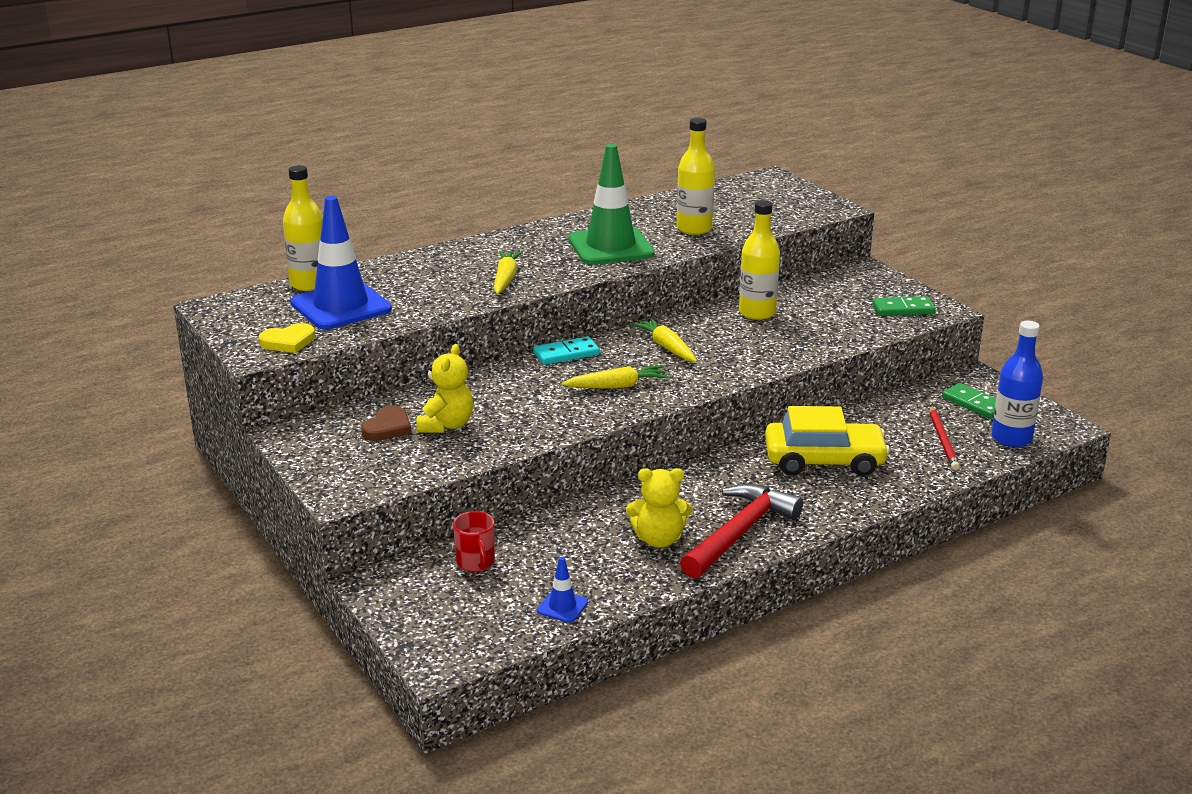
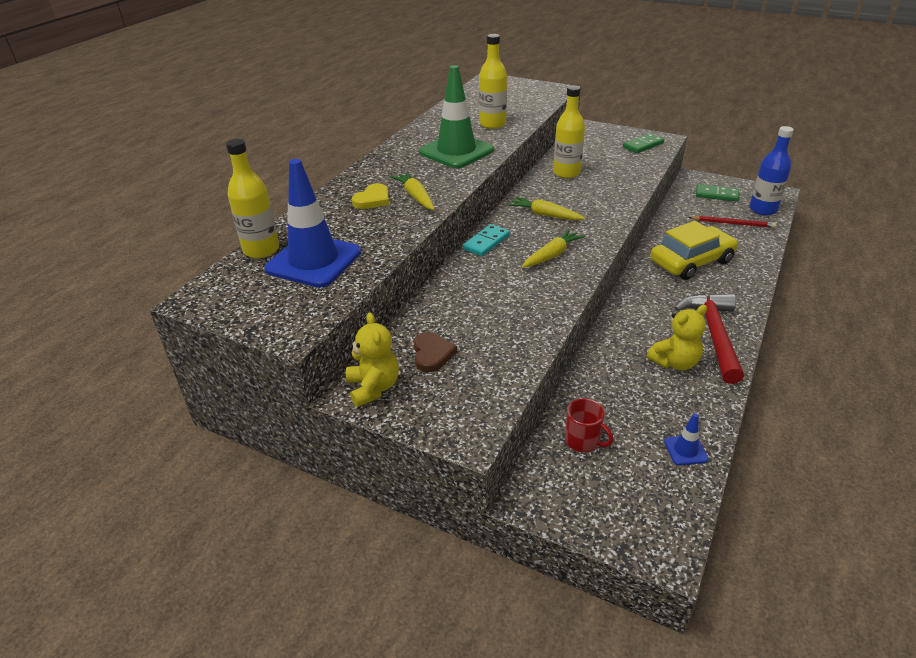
camera: 30 degrees left, 10 degrees up
yellow heart [259,323,315,353] -> yellow heart moved to [352,183,389,209]
yellow teddy bear [417,344,473,433] -> yellow teddy bear moved to [346,312,399,407]
red pencil [930,406,960,470] -> red pencil turned 45 degrees counterclockwise [688,216,776,228]

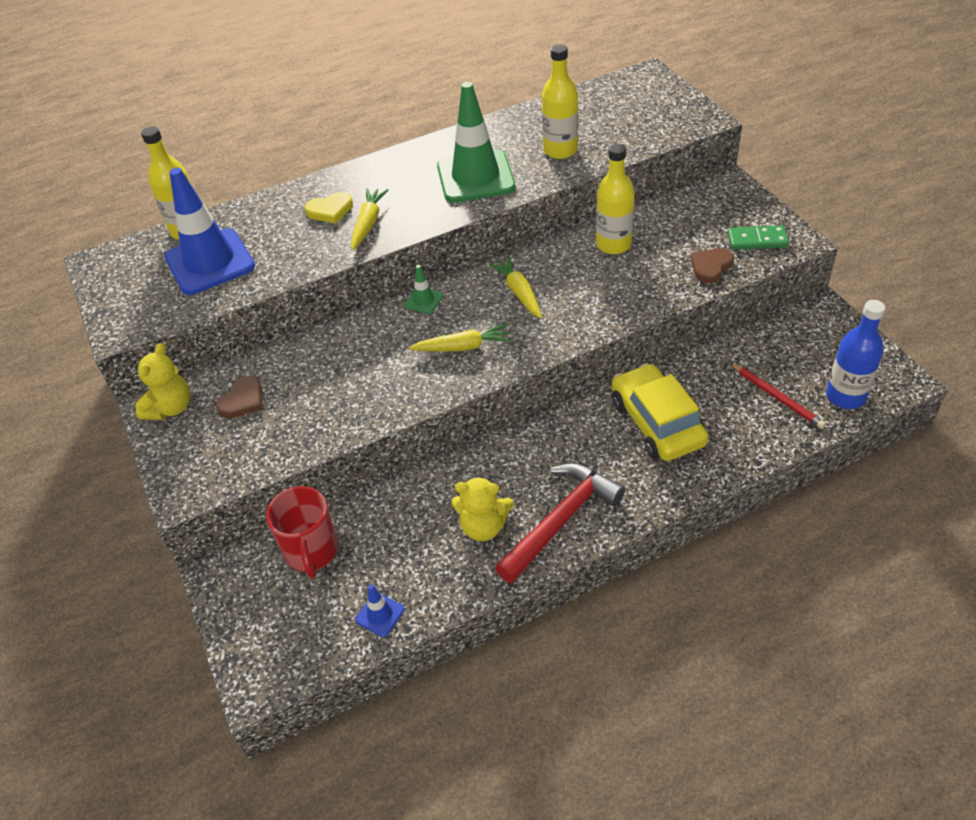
camera: 40 degrees right, 10 degrees up
turquoise domino [463,224,510,256] -> green traffic cone [404,265,443,314]
red mug [565,398,613,453] -> red mug [266,486,338,579], size x1.55
yellow car [650,221,738,280] -> yellow car turned 120 degrees counterclockwise [612,363,709,461]
green domino [696,184,739,202] -> none
none -> brown heart [691,248,734,283]

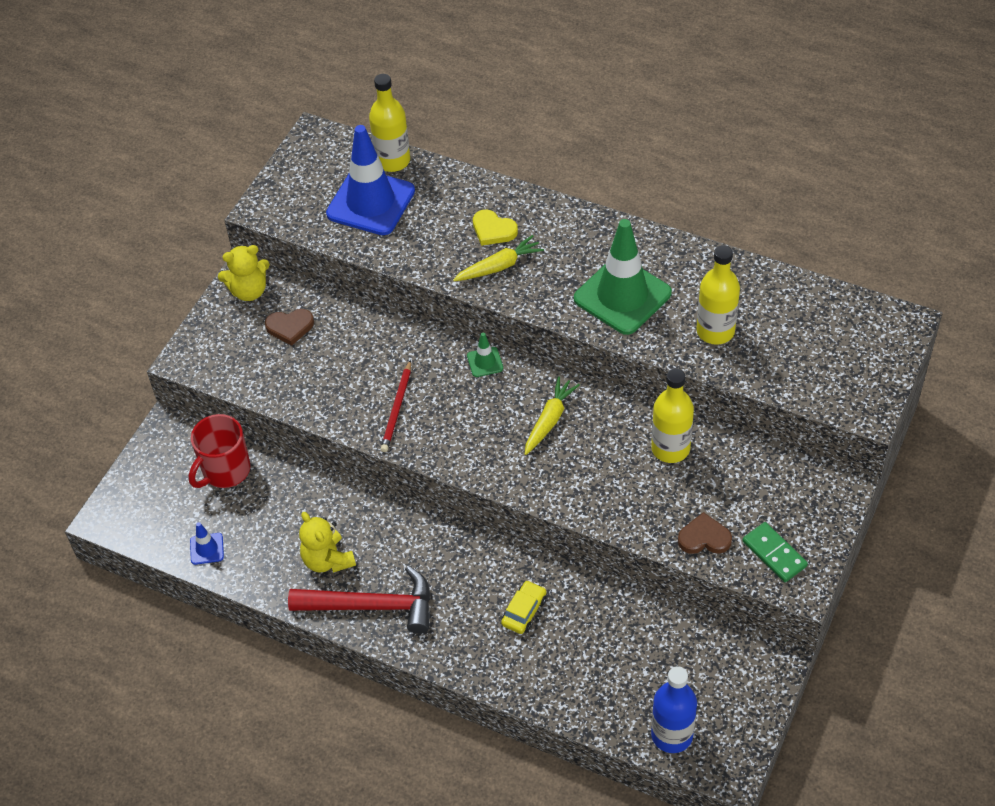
camera: 50 degrees right, 5 degrees up
yellow carrot [409,324,511,352] -> none
yellow car [612,363,709,461] -> yellow car [501,580,547,634], size x0.49
red pencil [730,363,826,429] -> red pencil moved to [381,360,411,452]

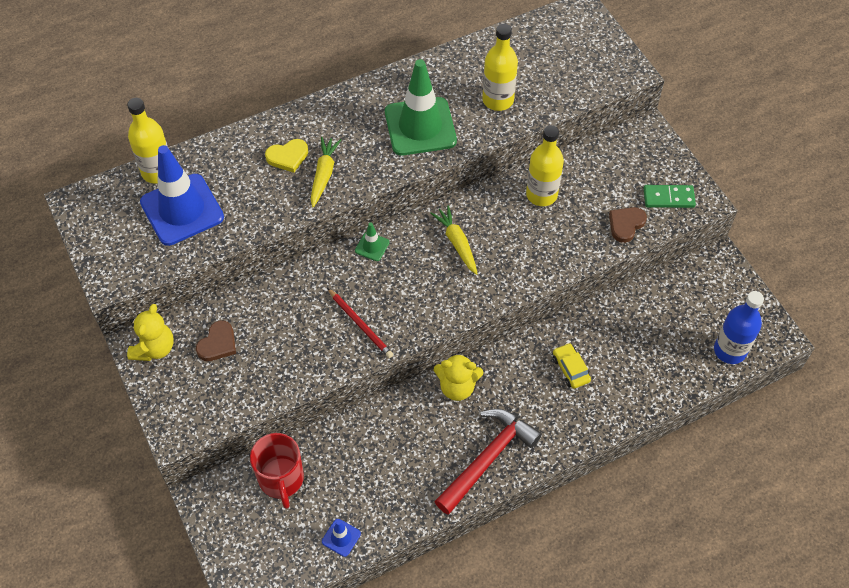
camera: 55 degrees left, 5 degrees up
yellow teddy bear [299,512,356,573] -> yellow teddy bear moved to [434,352,483,401]

